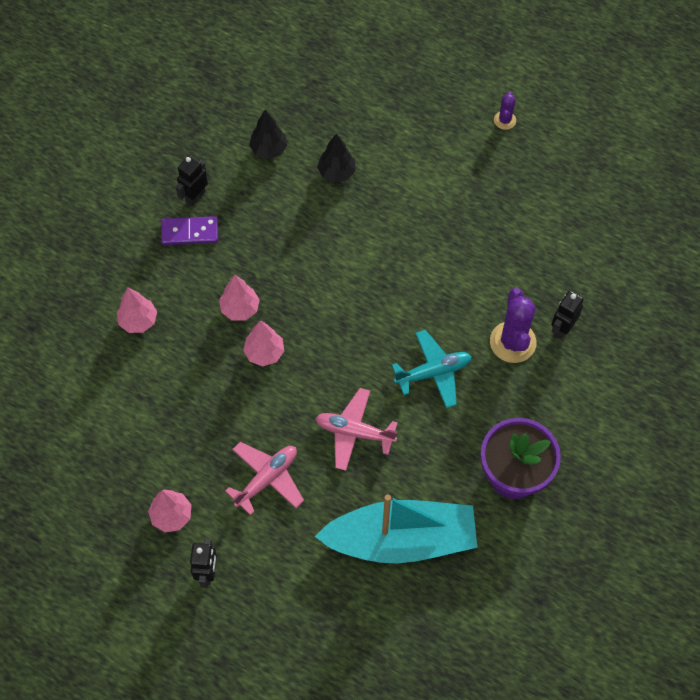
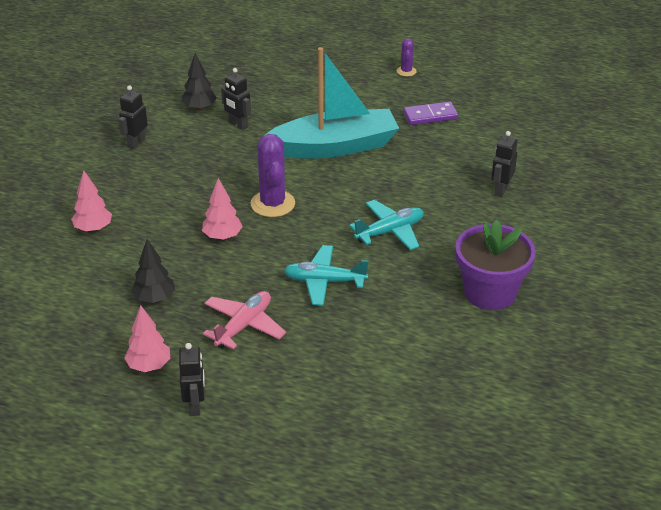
camera: 10 degrees left, 25 degrees down
purple domino [161,216,218,245] -> purple domino moved to [403,101,458,125]
pink tree [219,275,260,320] -> none
pink plane [315,388,398,471] -> turquoise plane [284,245,369,306]
turquoise boat [315,495,477,564] -> turquoise boat moved to [264,47,399,159]
black tree [317,134,356,183] -> black tree moved to [132,239,175,303]
purple cactus [490,288,537,363] -> purple cactus moved to [251,134,295,217]
none -> black robot [221,68,251,130]

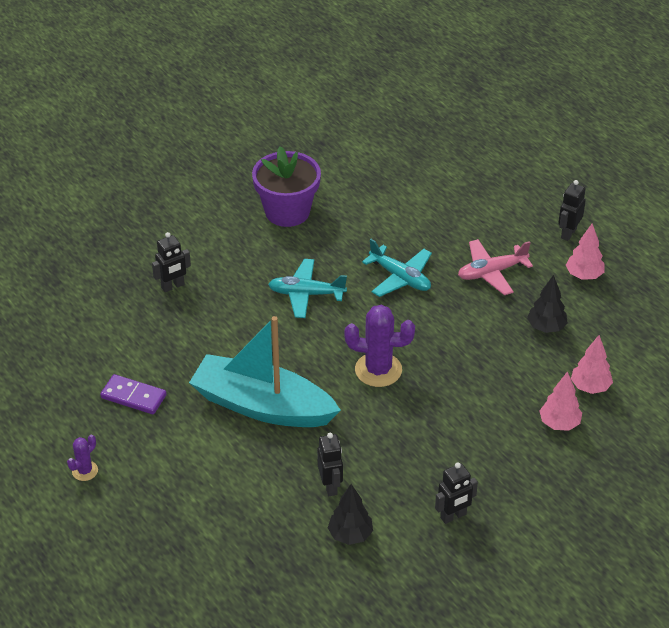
camera: 145 degrees left, 5 degrees up
pink tree [202,178,243,240] -> pink tree moved to [571,335,613,394]
purple cactus [251,134,295,217] -> purple cactus turned 75 degrees clockwise [344,305,415,387]

